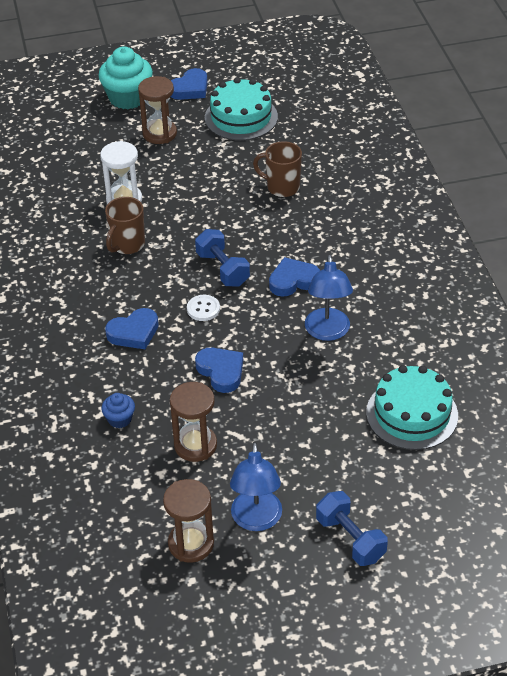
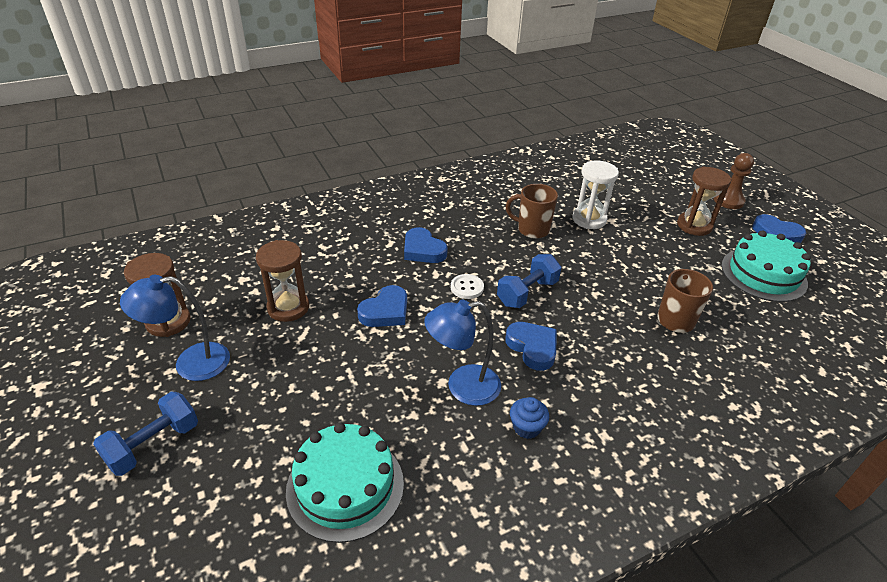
camera: 75 degrees right, 5 degrees down
turquoise cupcake [98,46,153,109] -> brown pawn [714,153,754,209]
blue cupcake [101,393,135,428] -> blue cupcake moved to [510,397,549,439]

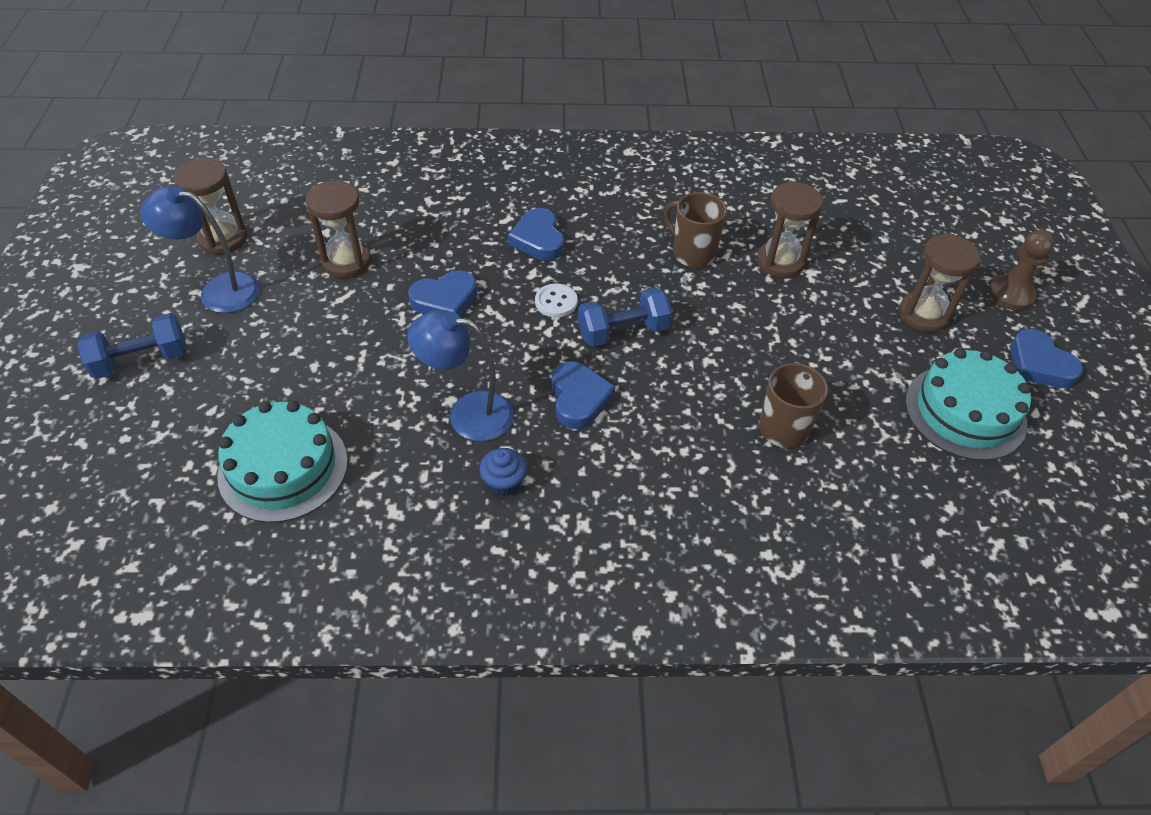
camera: 25 degrees right, 10 degrees up
white hourglass [572,160,619,229] -> brown hourglass [757,182,823,278]

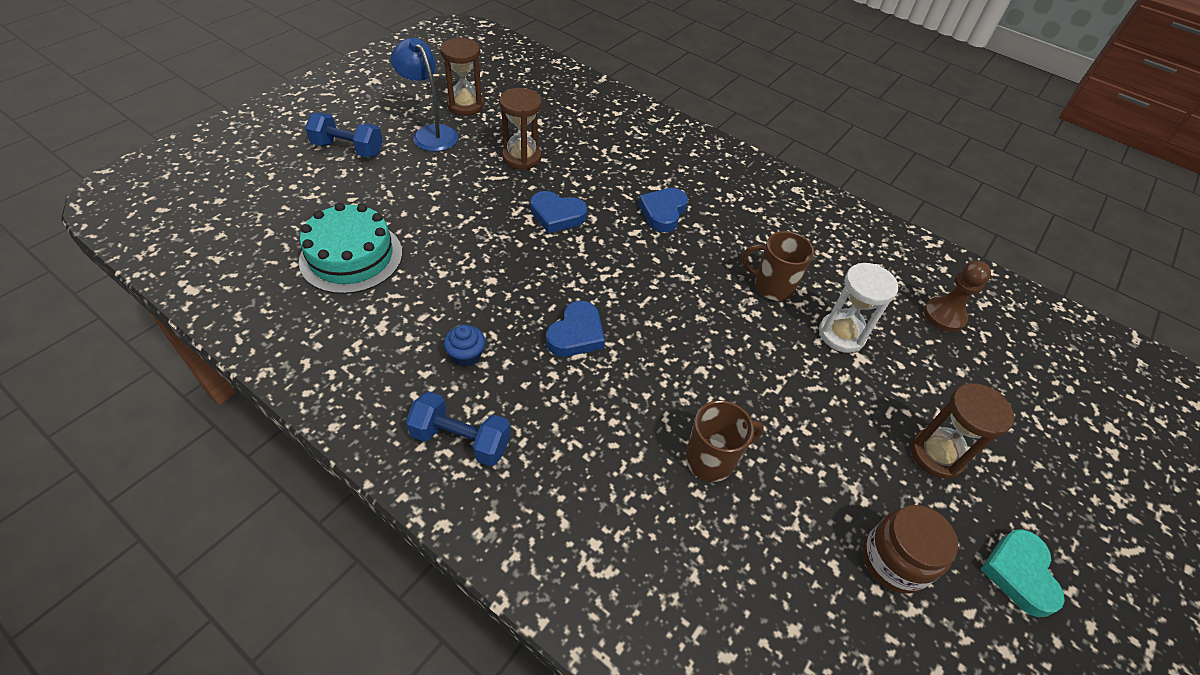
camera: 35 degrees right, 0 degrees up
blue lamp [407,310,514,441] -> none
white button [535,284,577,317] -> none
blue dumbbell [578,287,672,347] -> blue dumbbell moved to [406,391,511,466]
brown mug [664,192,727,268] -> brown mug turned 60 degrees counterclockwise [742,231,814,301]
brown hourglass [757,182,823,278] -> white hourglass [819,263,898,353]
turquoise cake [905,348,1031,461] -> brown jar [863,505,958,594]
brown pawn [988,230,1055,311] -> brown pawn moved to [924,261,991,332]
blue heart [1010,329,1083,388] -> turquoise heart [981,529,1065,617]

